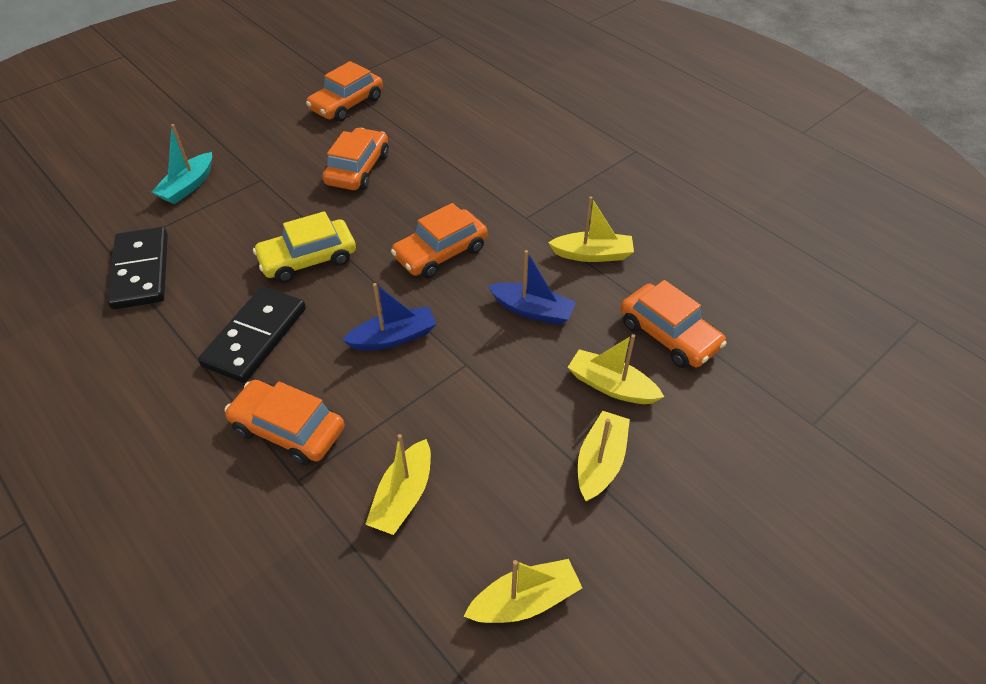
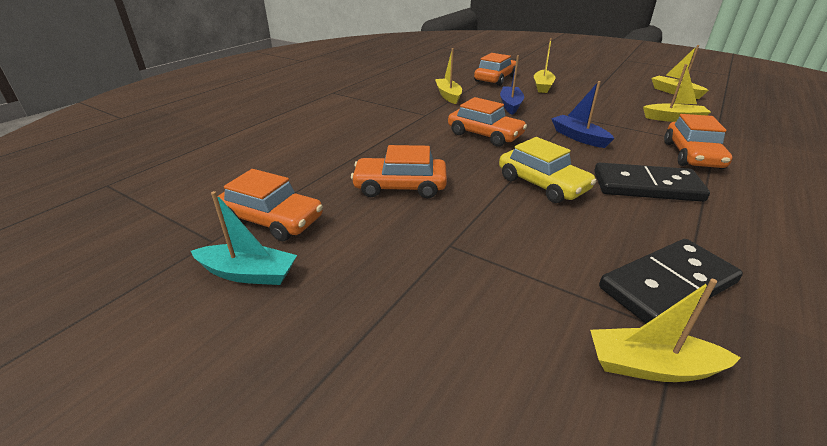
camera: 105 degrees left, 15 degrees down
turquoise boat [152,124,212,204] -> turquoise boat moved to [191,191,297,285]
yellow boat [578,411,630,501] -> yellow boat moved to [590,279,741,382]

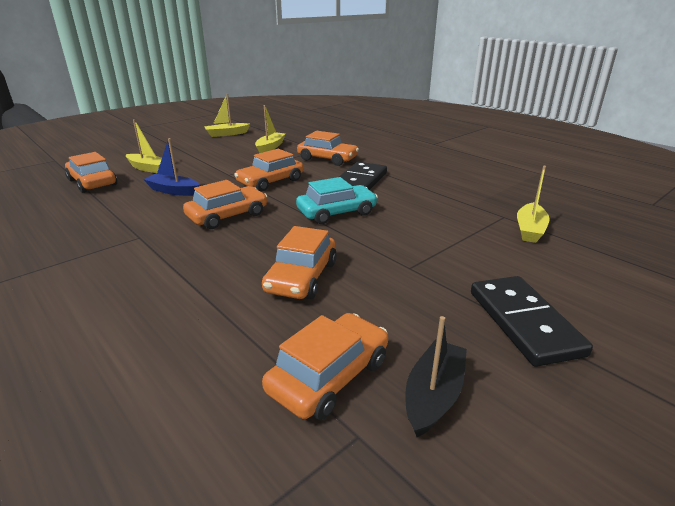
camera: 75 degrees left, 5 degrees down
turquoise boat [191,191,297,285] -> black boat [406,316,467,437]
yellow boat [435,48,462,104] -> none
yellow car [499,137,597,203] -> turquoise car [296,177,378,224]
blue boat [551,81,614,148] -> orange car [234,149,303,192]
black domino [599,239,743,324] -> black domino moved to [471,276,593,367]

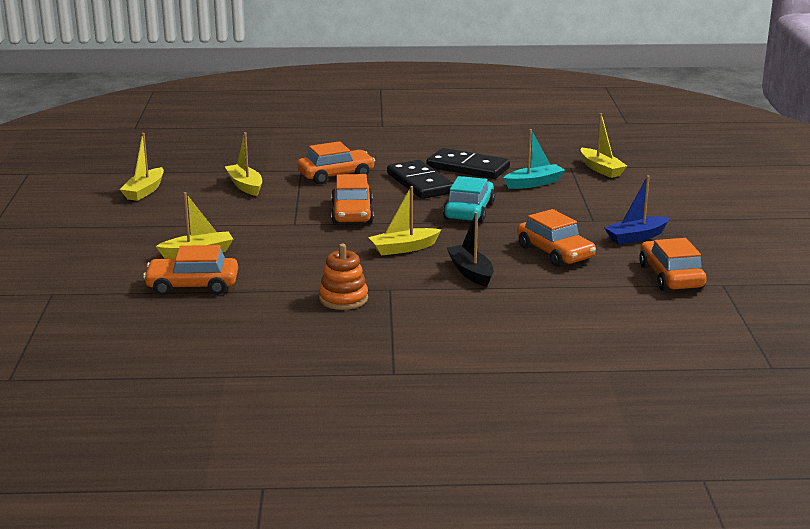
camera: 50 degrees left, 5 degrees down
blue boat [143,138,200,196] -> blue boat moved to [604,175,670,245]
orange car [183,180,268,229] -> yellow boat [368,186,442,255]
black boat [406,316,467,437] -> black boat moved to [447,212,494,287]
black domino [471,276,593,367] -> black domino moved to [427,148,510,179]
none -> orange stacking toy [319,244,368,310]
none -> turquoise boat [504,129,565,189]

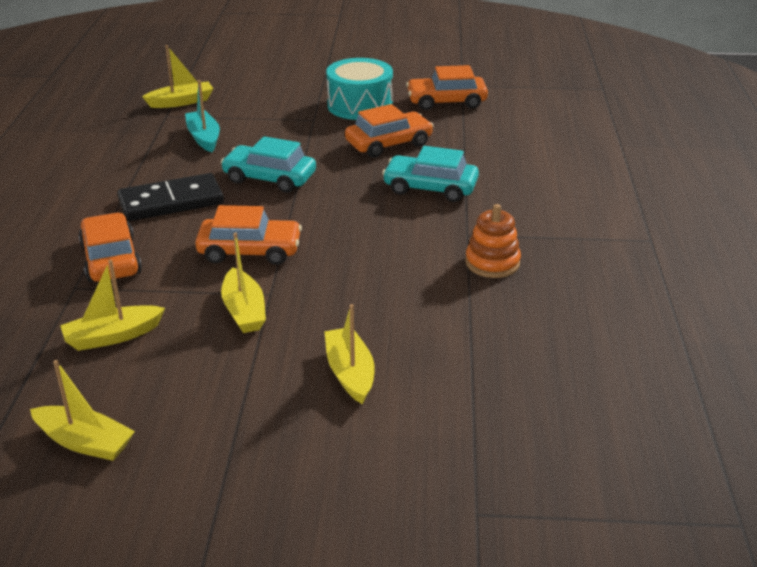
camera: 85 degrees left, 10 degrees up
orange car [143,245,238,295] -> none
yellow boat [368,186,442,255] -> yellow boat moved to [221,232,266,333]
black domino [427,148,510,179] -> none
black boat [447,212,494,287] -> turquoise car [382,146,479,202]
blue boat [604,175,670,245] -> turquoise drum [326,58,393,120]

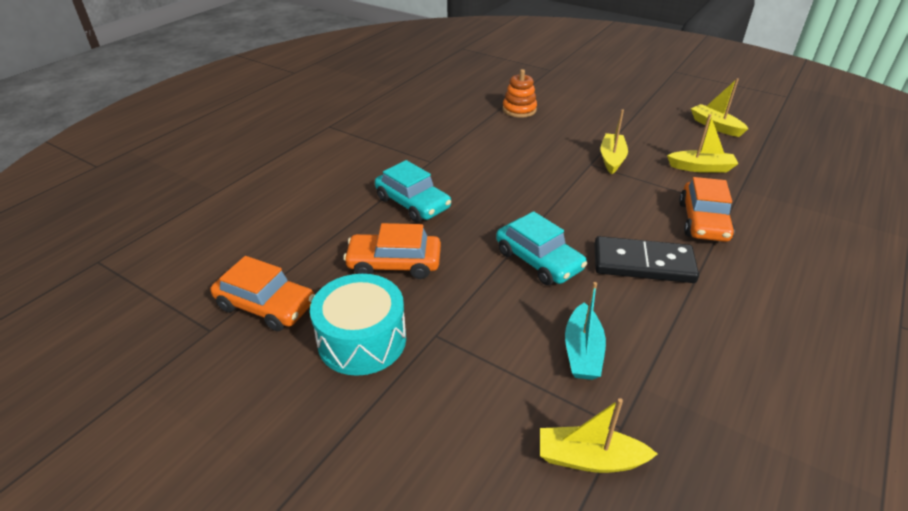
camera: 150 degrees left, 5 degrees up
orange car [195,205,302,265] -> none
yellow boat [324,304,375,404] -> none
orange stacking toy [465,204,521,278] -> orange stacking toy moved to [502,69,537,118]

